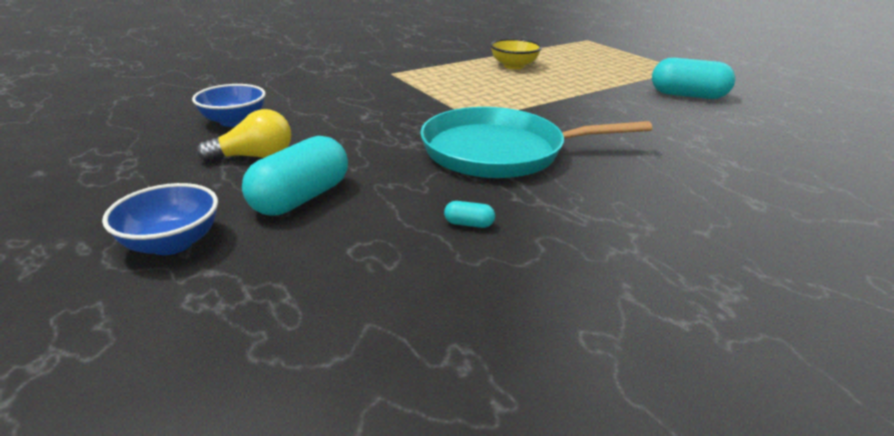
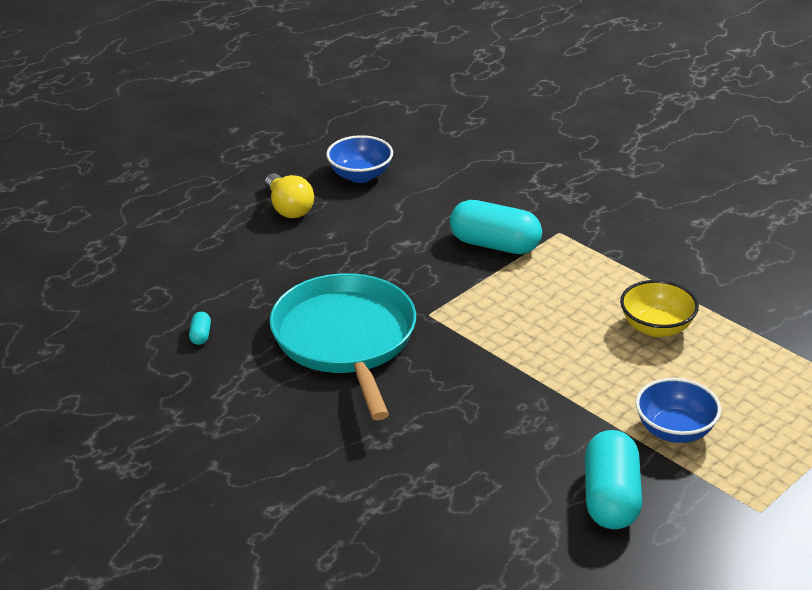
camera: 80 degrees right, 5 degrees up
blue bowl [102,183,218,255] -> blue bowl moved to [636,378,721,443]
turquoise capsule [242,136,348,216] -> turquoise capsule moved to [450,200,542,254]

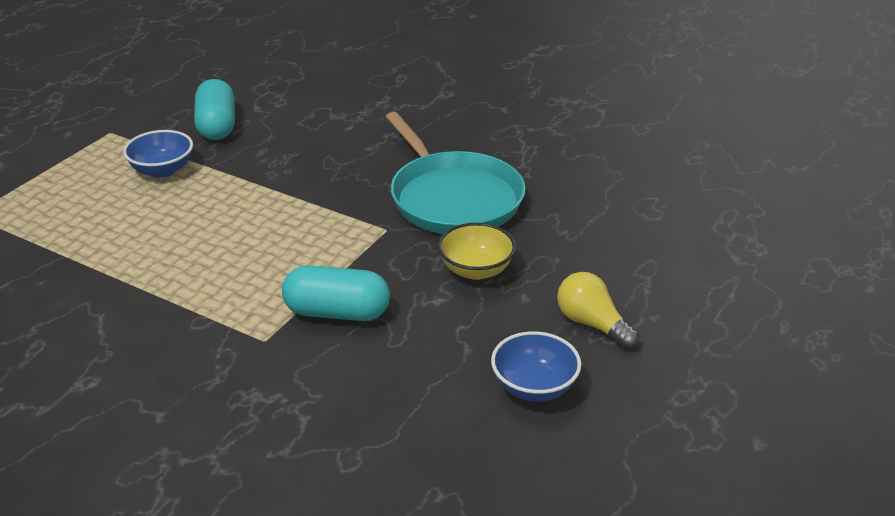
camera: 165 degrees right, 0 degrees up
turquoise capsule [189,312,211,345] -> none
yellow bowl [620,280,699,337] -> yellow bowl moved to [438,223,516,280]

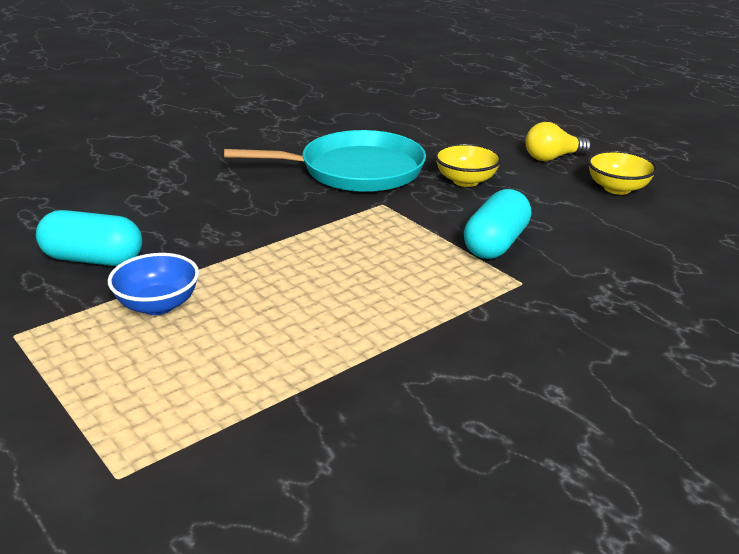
camera: 70 degrees left, 5 degrees down
blue bowl [491,331,582,402] -> yellow bowl [587,150,658,195]

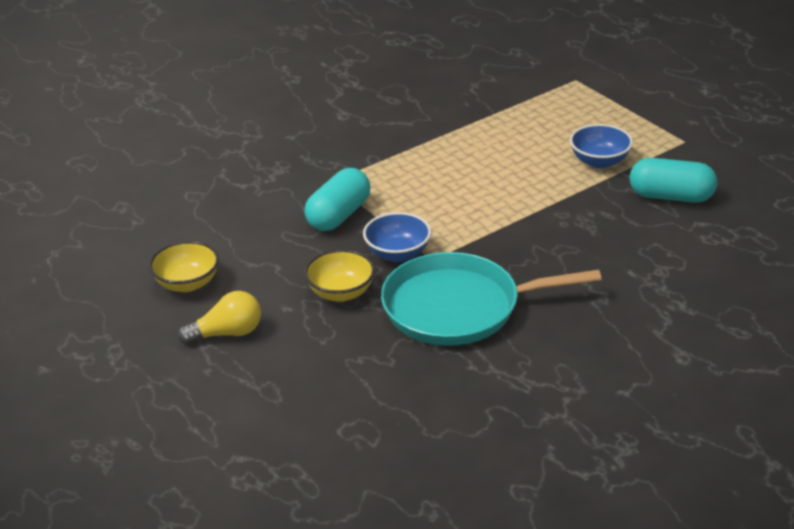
camera: 175 degrees left, 5 degrees up
none -> blue bowl [363,212,431,262]

